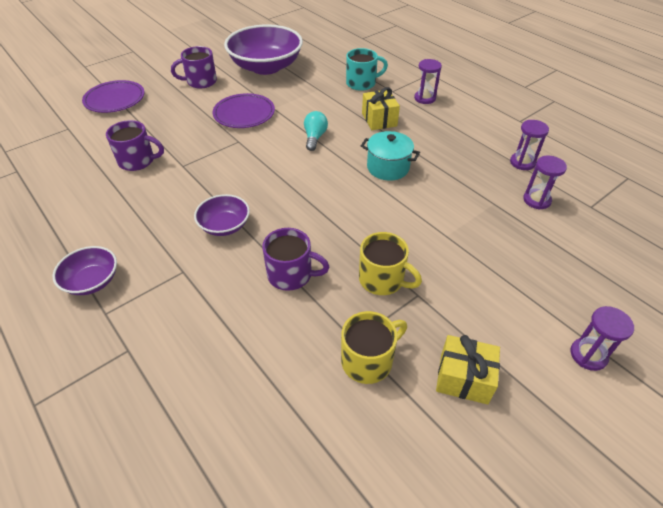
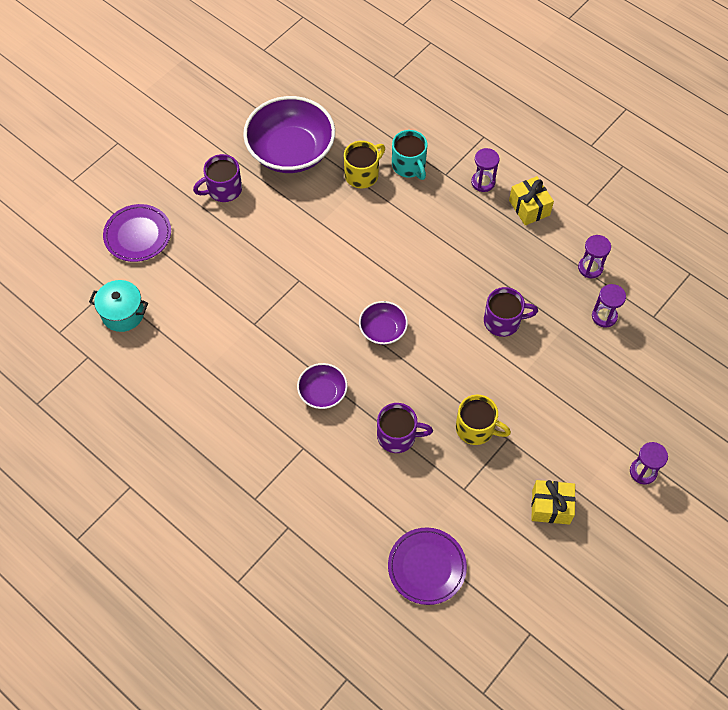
camera: 10 degrees left, 15 degrees up
purple bowl [53,246,117,295] -> purple bowl moved to [359,301,408,345]
purple mug [106,120,164,171] -> purple mug moved to [484,287,538,337]
purple plate [213,93,275,128] -> purple plate moved to [388,528,467,605]
turquoise light bulb [304,111,328,151] -> none
yellow mug [341,311,407,384] -> yellow mug moved to [344,141,385,188]
turquoise mug [346,48,388,91] -> turquoise mug turned 90 degrees clockwise [392,130,428,180]
turquoise pot [361,131,420,181] -> turquoise pot moved to [89,280,148,332]
yellow gift [362,87,400,130] -> yellow gift moved to [509,176,554,226]

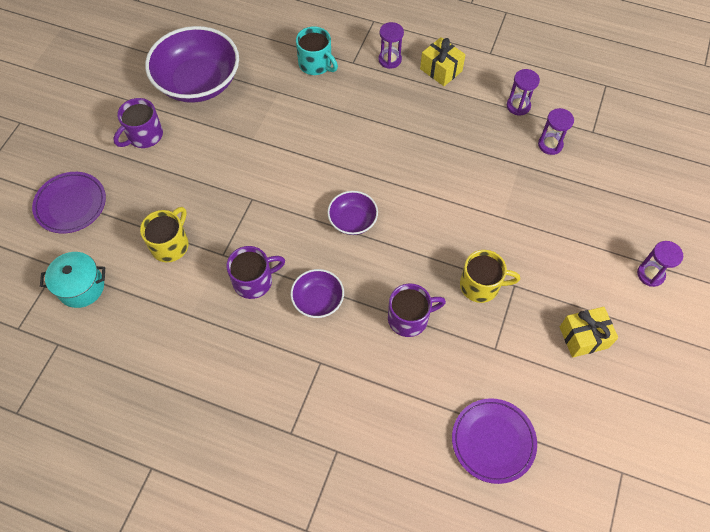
camera: 20 degrees left, 0 degrees up
yellow mug [344,141,385,188] -> yellow mug moved to [140,207,188,262]
purple mug [484,287,538,337] -> purple mug moved to [226,246,285,299]

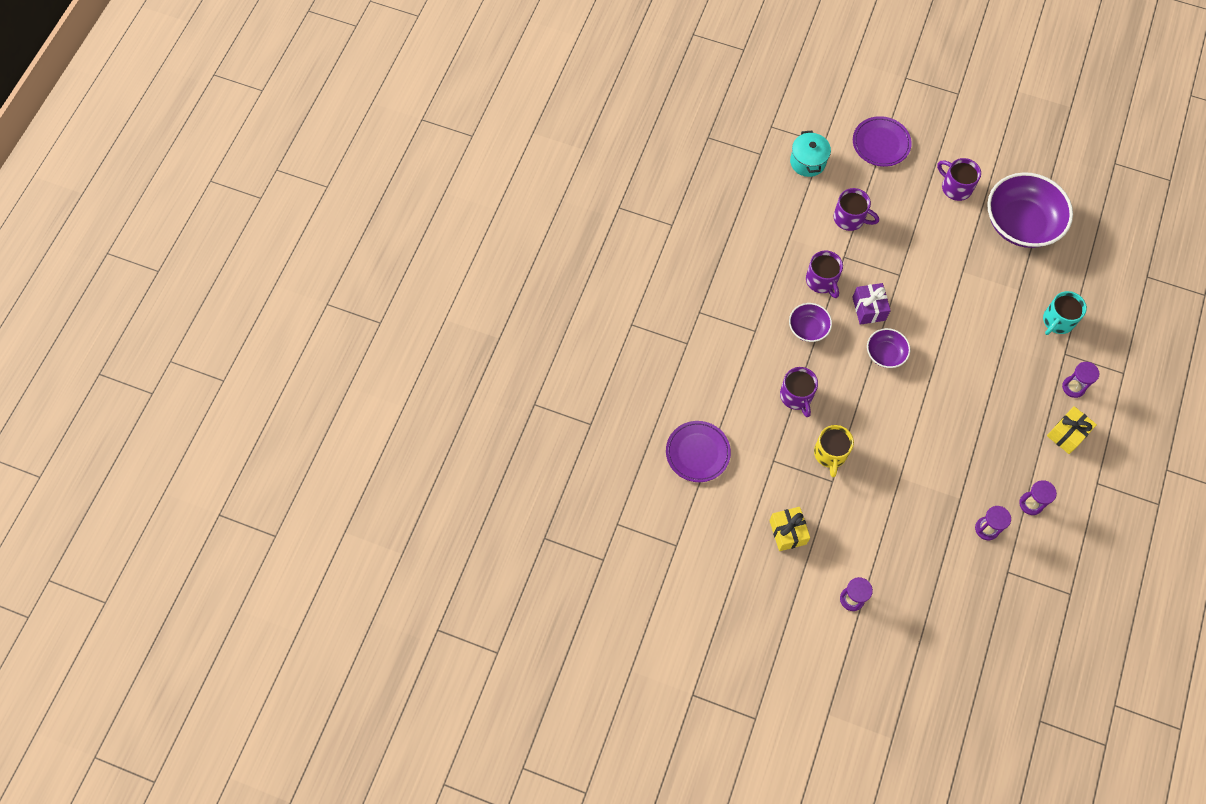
camera: 90 degrees right, 5 degrees up
yellow mug [140,207,188,262] -> purple mug [834,188,879,231]
none -> purple gift [852,283,891,325]

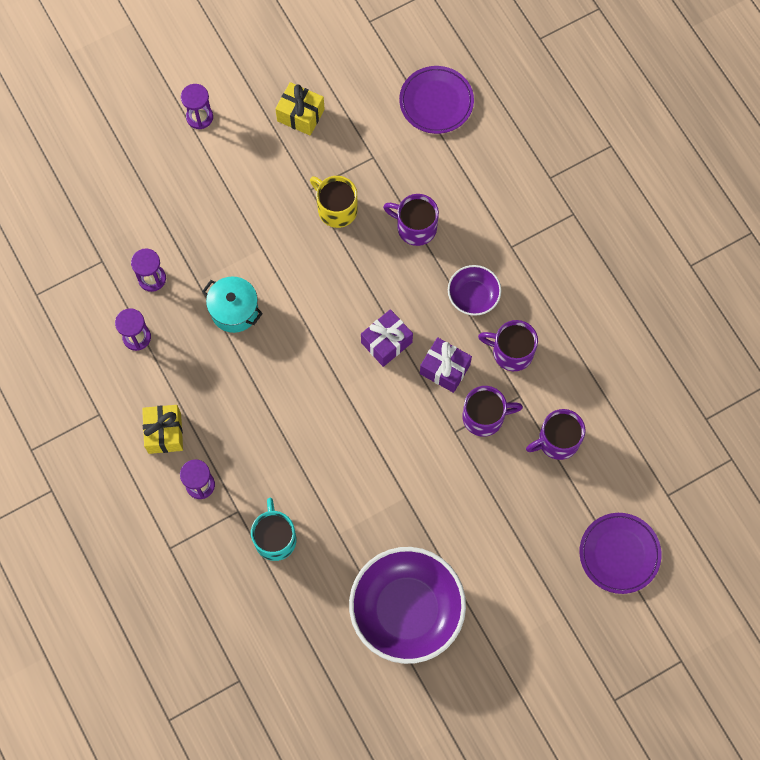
camera: 130 degrees right, 5 degrees up
turquoise pot [790,131,831,177] -> turquoise pot moved to [202,276,263,333]
purple bowl [867,328,910,368] -> purple gift [361,309,413,367]
purple mug [937,158,981,201] -> purple mug moved to [462,386,523,437]

